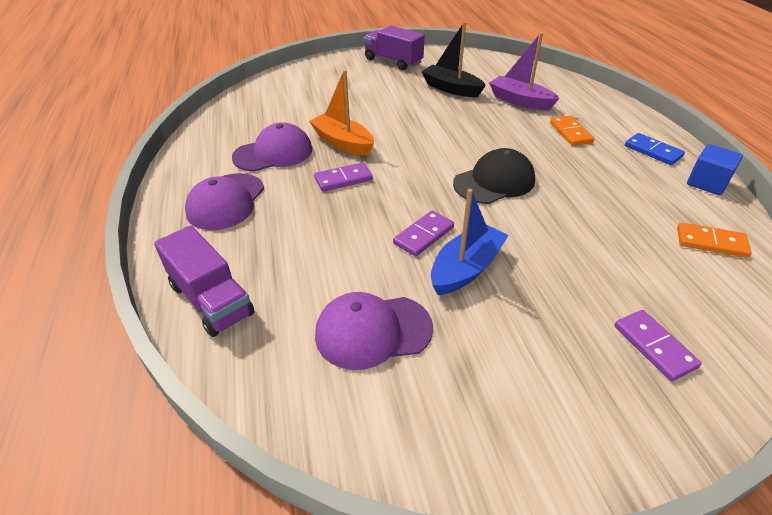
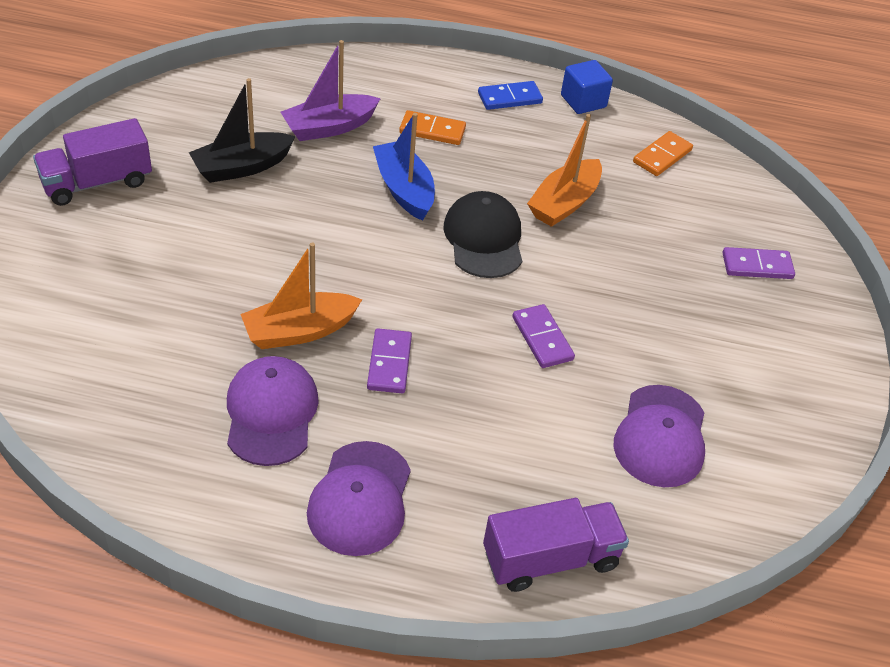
camera: 70 degrees left, 5 degrees up
purple cap [185,173,264,230] -> purple cap turned 60 degrees clockwise [307,441,411,556]
blue boat [431,189,509,295] -> blue boat moved to [373,113,435,221]
none -> orange boat [527,114,602,227]

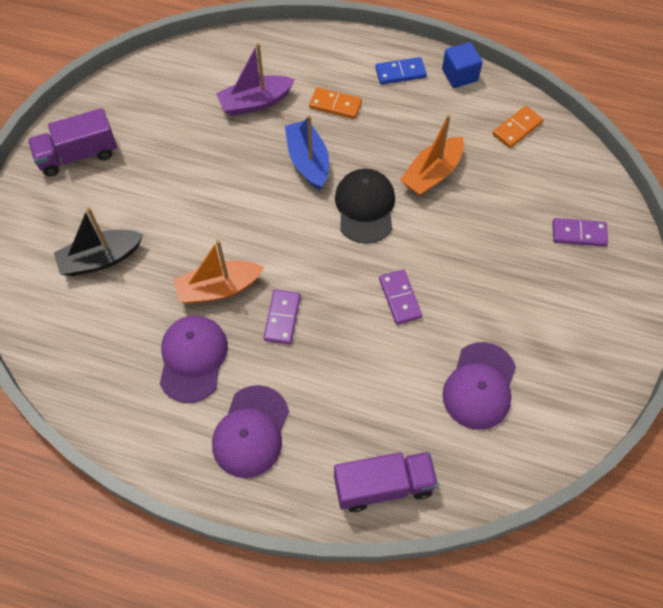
camera: 10 degrees right, 15 degrees up
black boat [189,78,296,183] -> black boat moved to [54,207,143,276]

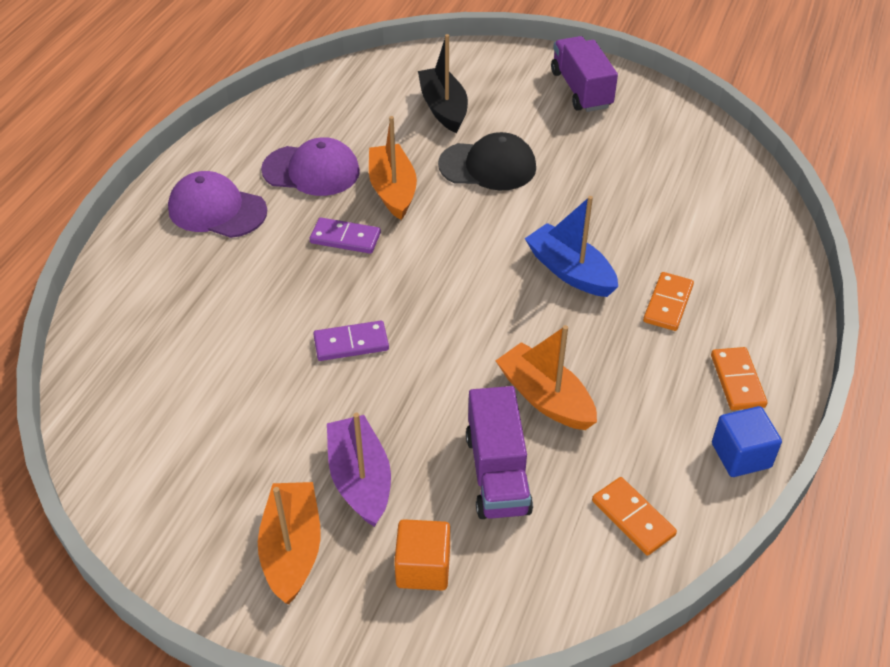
camera: 95 degrees right, 15 degrees down
purple boat [216,43,295,116] -> purple boat moved to [327,413,391,527]
blue boat [285,115,329,190] -> blue boat turned 120 degrees counterclockwise [525,196,618,297]
purple truck [334,452,438,512] -> purple truck moved to [466,386,533,519]
black cap [335,169,395,244] -> black cap moved to [438,132,536,190]
blue domino [375,57,427,84] -> orange domino [711,347,767,410]
purple cap [442,342,516,430] -> none
purple domino [553,218,608,247] -> orange cube [394,519,450,590]
none -> orange boat [258,482,321,604]

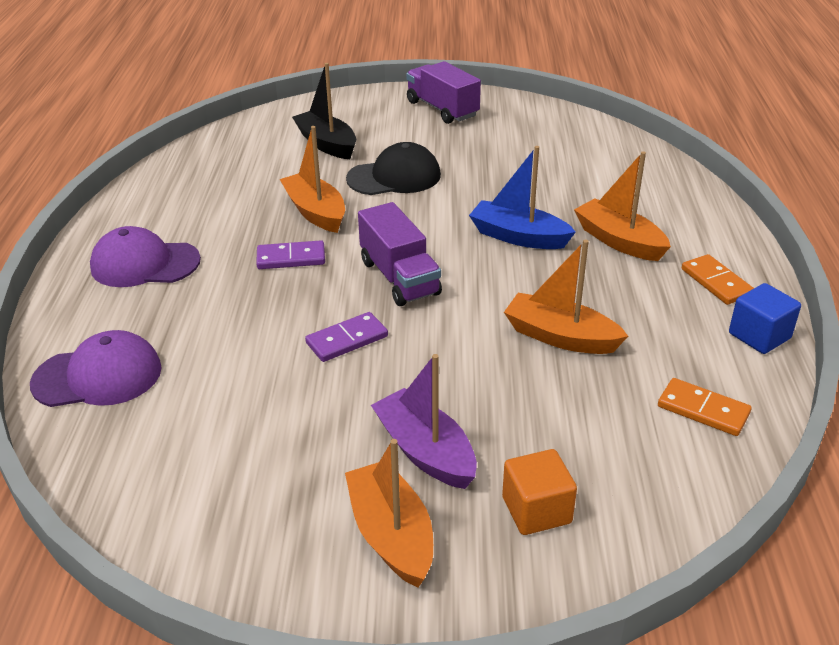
camera: 20 degrees left, 10 degrees down
purple cap [261,137,360,196] -> purple cap moved to [30,330,162,407]
purple truck [466,386,533,519] -> purple truck moved to [358,202,442,306]
orange domino [643,272,694,331] -> orange boat [574,151,671,261]

